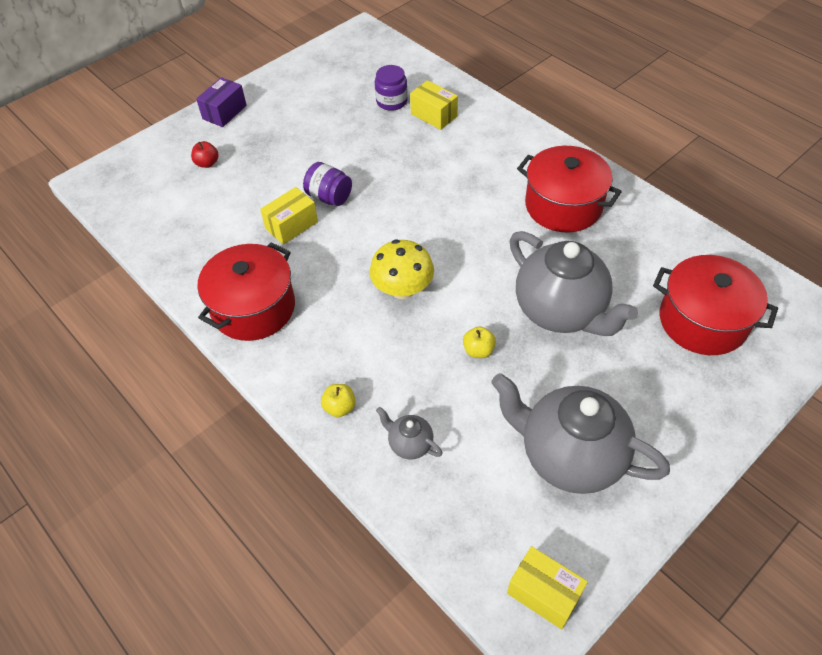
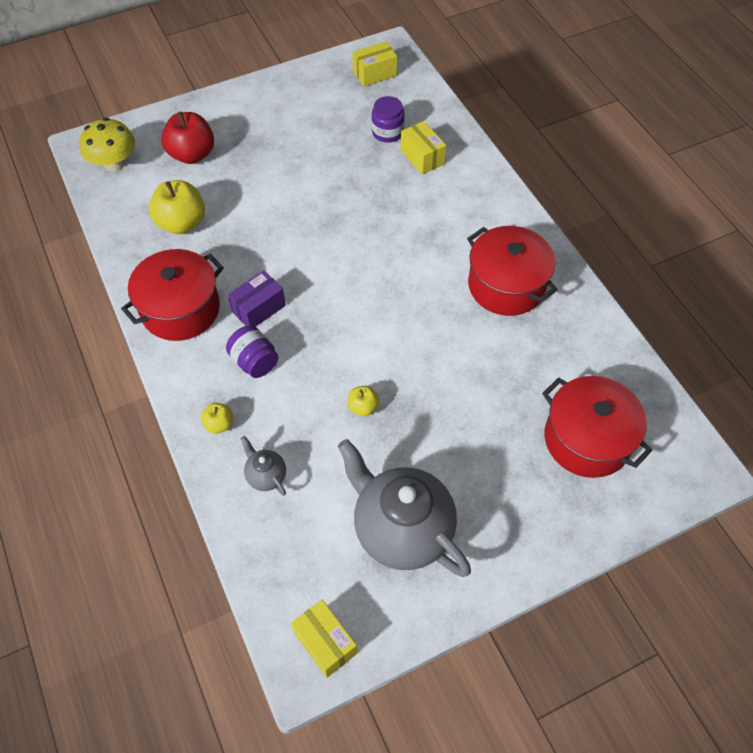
camera: 15 degrees right, 5 degrees up
red apple [191,141,219,168] -> red apple [161,112,214,164], size x1.98
purple box [196,77,247,127] -> purple box moved to [228,270,286,327]
yellow box [260,187,318,245] -> yellow box moved to [353,41,397,87]
purple jar [303,162,352,206] -> purple jar moved to [226,325,279,378]
yellow mushroom [370,239,434,299] -> yellow mushroom moved to [79,118,135,172]
grey teapot [510,231,638,336] -> none
none -> yellow apple [149,180,205,234]

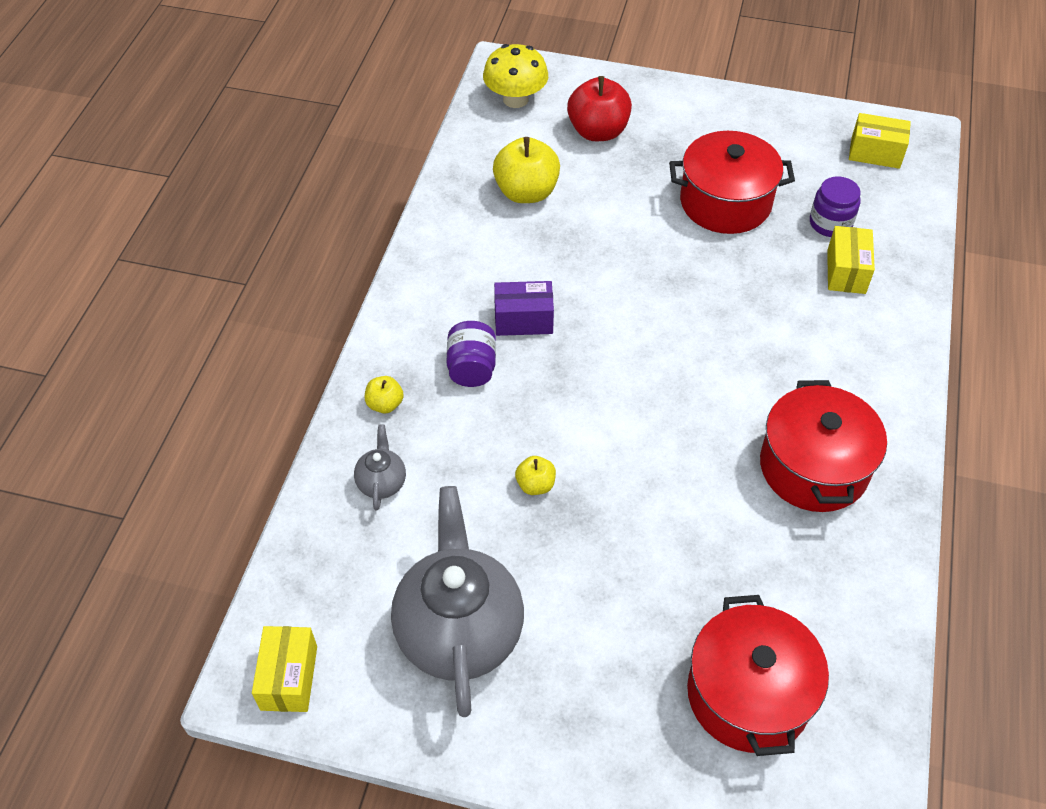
camera: 40 degrees right, 5 degrees down
red pot [121,249,224,341] -> red pot moved to [669,131,795,234]

